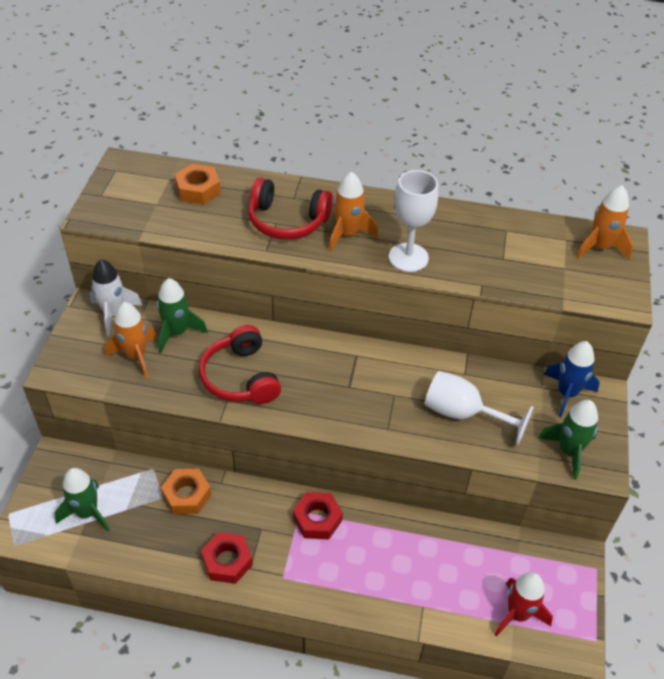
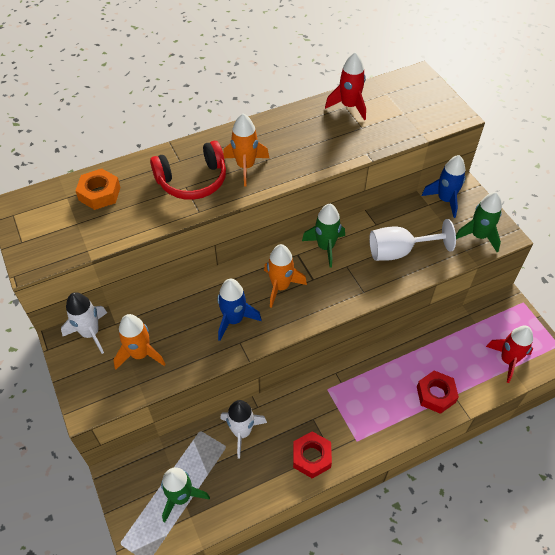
camera: 35 degrees left, 5 degrees up
green rocket [157,278,208,353] -> green rocket moved to [302,204,345,268]
orange nut [161,469,211,514] -> white rocket [220,400,267,459]
red headphones [199,325,281,404] -> blue rocket [217,279,262,341]
red nut [293,492,343,539] -> red nut moved to [417,371,459,414]
white goblet [389,170,438,272] -> none
orange rocket [576,185,633,259] -> orange rocket moved to [264,244,307,308]
none -> red rocket [325,52,366,120]

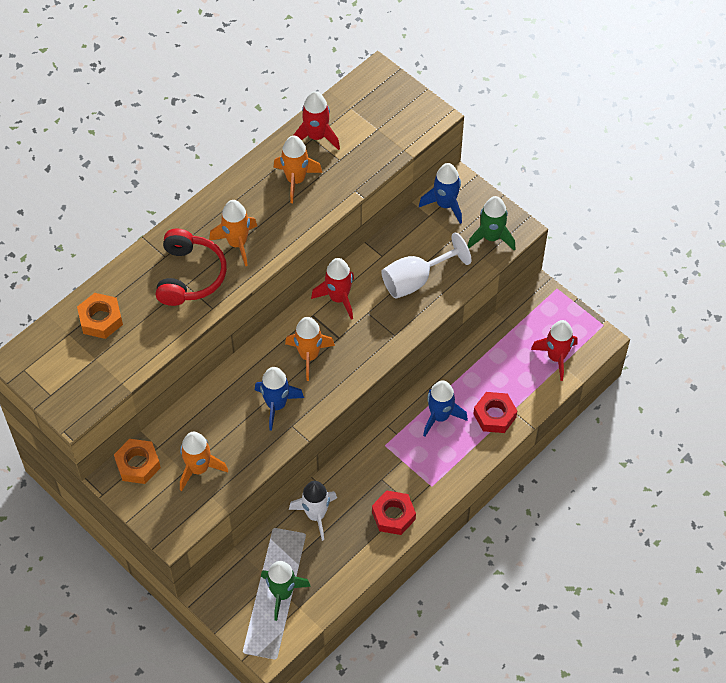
camera: 20 degrees left, 5 degrees up
white rocket [61,292,107,354] -> orange nut [114,439,161,484]
red headphones [150,141,226,200] -> red headphones turned 45 degrees counterclockwise [156,229,227,306]
green rocket [302,204,345,268] -> red rocket [311,258,354,320]
none -> orange rocket [273,136,322,203]
none -> blue rocket [423,380,468,437]

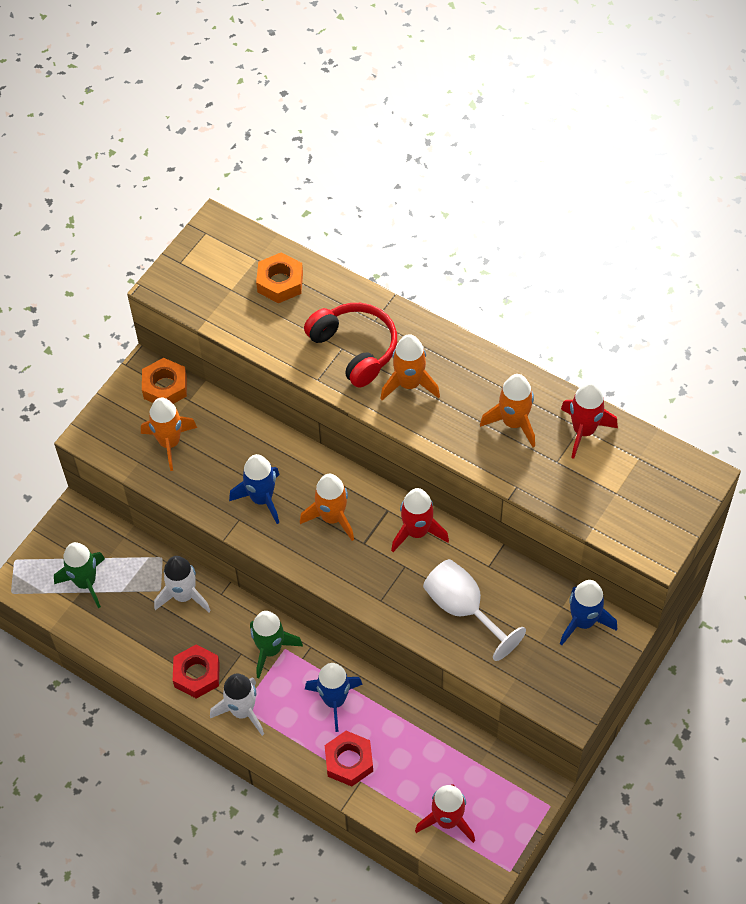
camera: 80 degrees right, 0 degrees up
red headphones [156,229,227,306] -> red headphones turned 120 degrees counterclockwise [304,303,397,388]
green rocket [468,196,515,251] -> green rocket moved to [250,611,303,678]
none -> white rocket [210,674,264,736]

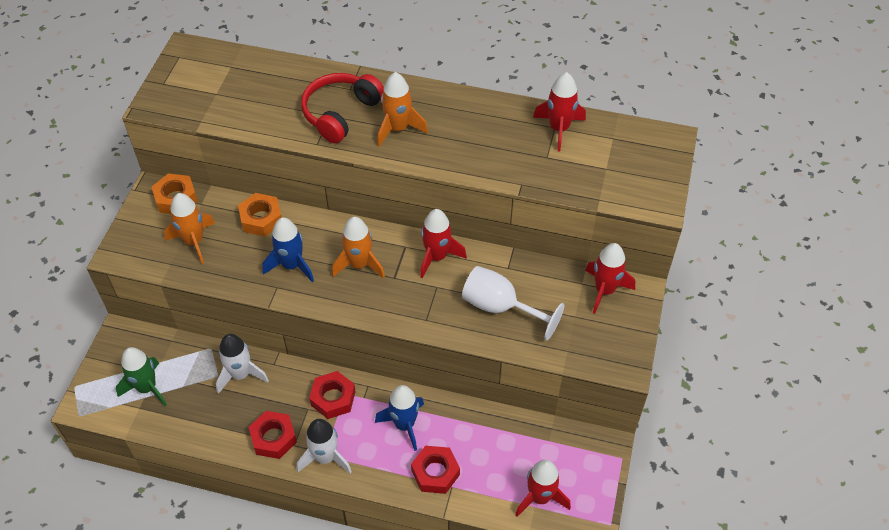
camera: 20 degrees left, 5 degrees down
green rocket [250,611,303,678] -> red nut [309,371,356,419]
orange nut [256,252,303,303] -> orange nut moved to [238,193,282,236]
red headphones [304,303,397,388] -> red headphones turned 90 degrees counterclockwise [301,73,384,143]
orange rocket [480,374,535,447] -> none
blue rocket [560,580,617,645] -> red rocket [585,243,635,314]

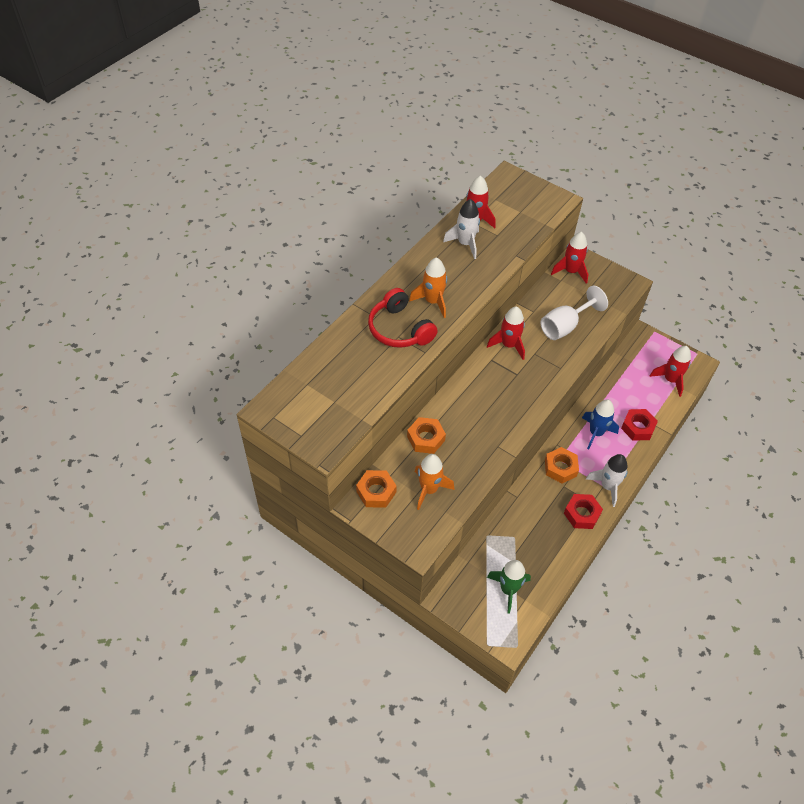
camera: 70 degrees left, 0 degrees up
white rocket [216,334,269,394] -> white rocket moved to [443,199,480,259]
blue rocket [262,217,314,282] -> none
red nut [309,371,356,419] -> orange nut [545,447,579,483]
orange rocket [332,217,385,279] -> none

